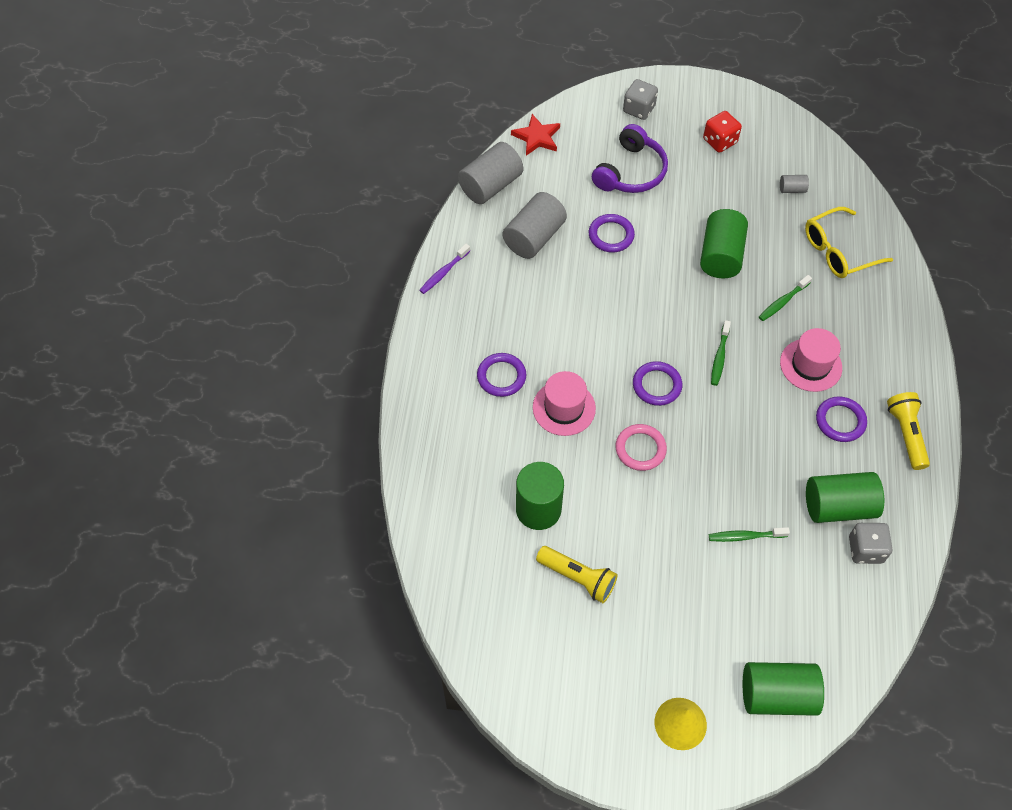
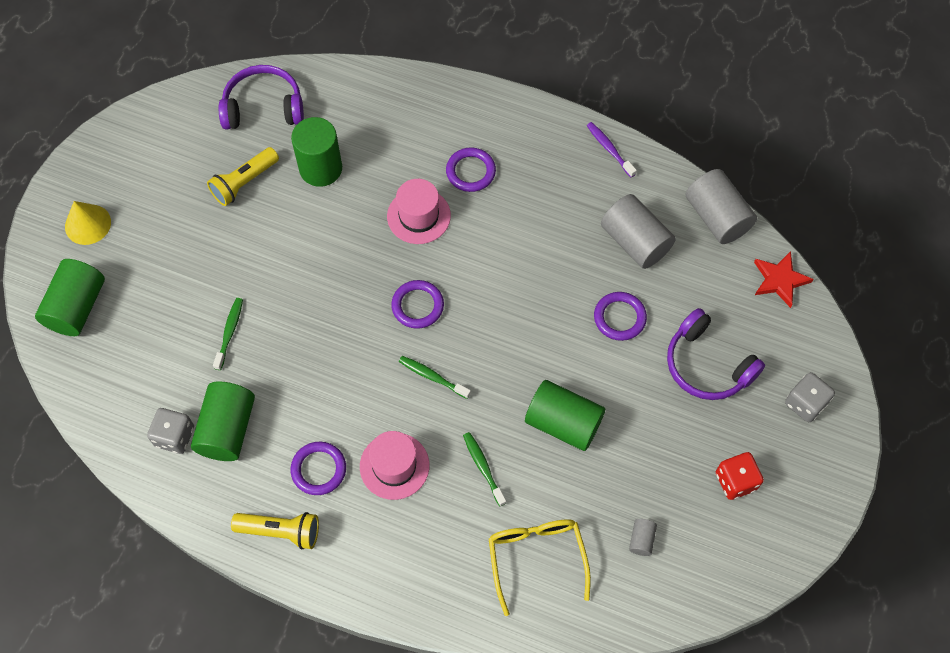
camera: 105 degrees right, 5 degrees up
pink ring [615,424,667,471] -> none
none -> purple headphones [219,65,304,129]

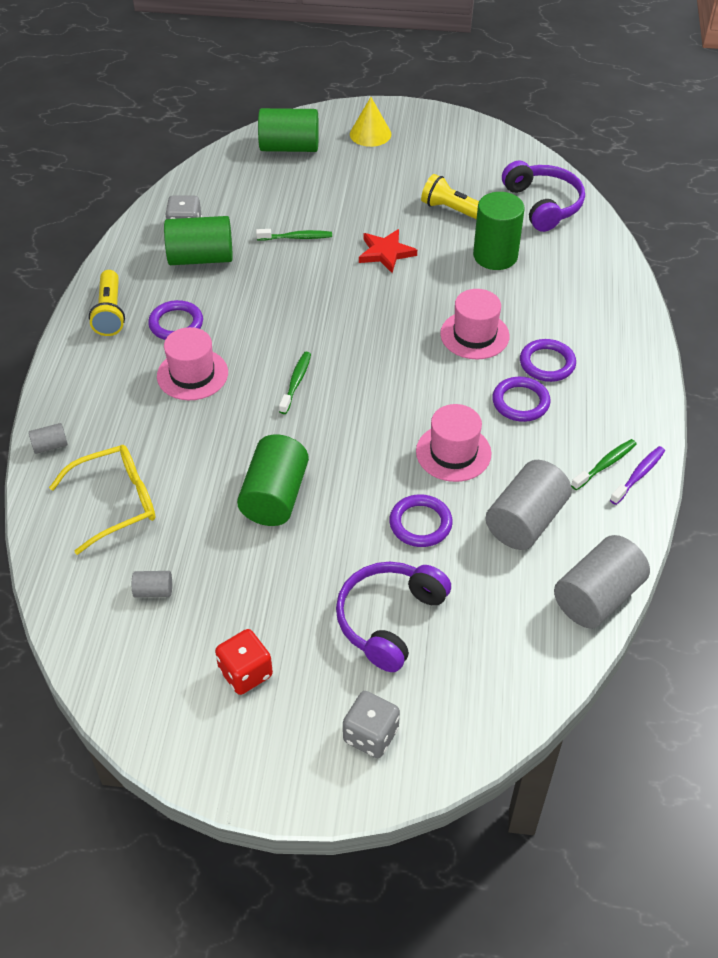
camera: 75 degrees right, 15 degrees down
purple ring [391,280,444,329] -> purple ring moved to [492,377,551,422]
green toothbrush [463,432,506,506] -> green toothbrush moved to [571,439,636,490]
red star [754,251,813,308] -> red star moved to [359,229,417,273]
none -> grey cylinder [29,423,68,454]
none -> pink hat [416,404,491,482]

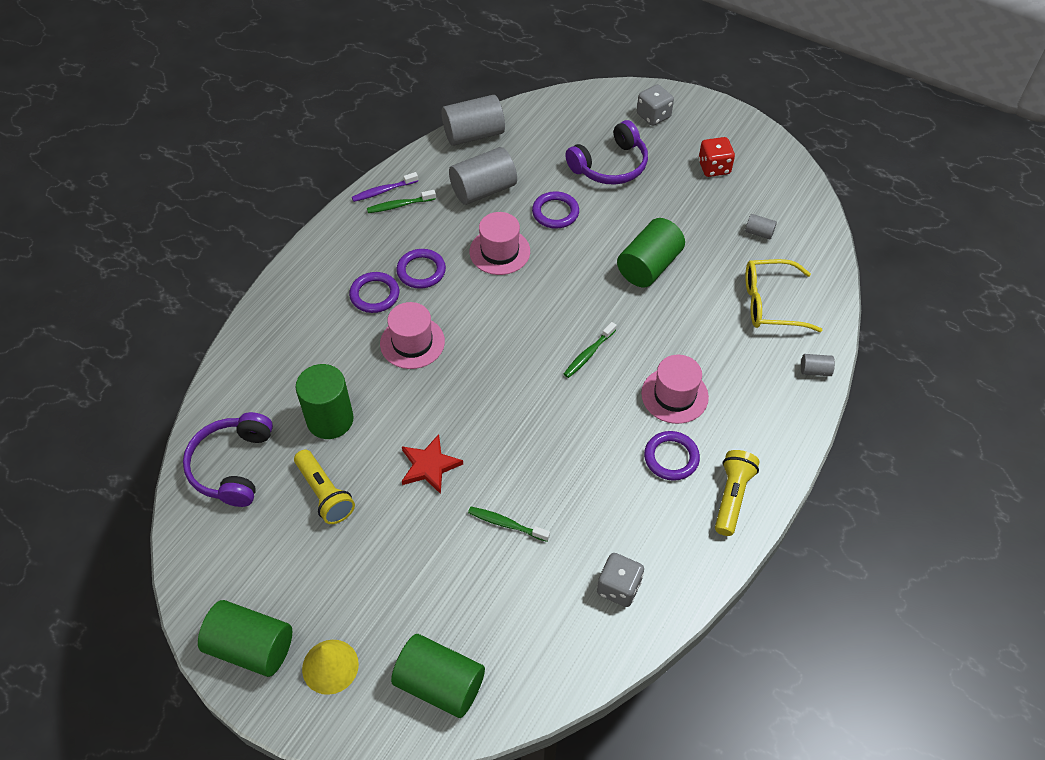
camera: 155 degrees left, 5 degrees up
green cylinder [164,216,233,265] -> green cylinder moved to [198,600,292,677]

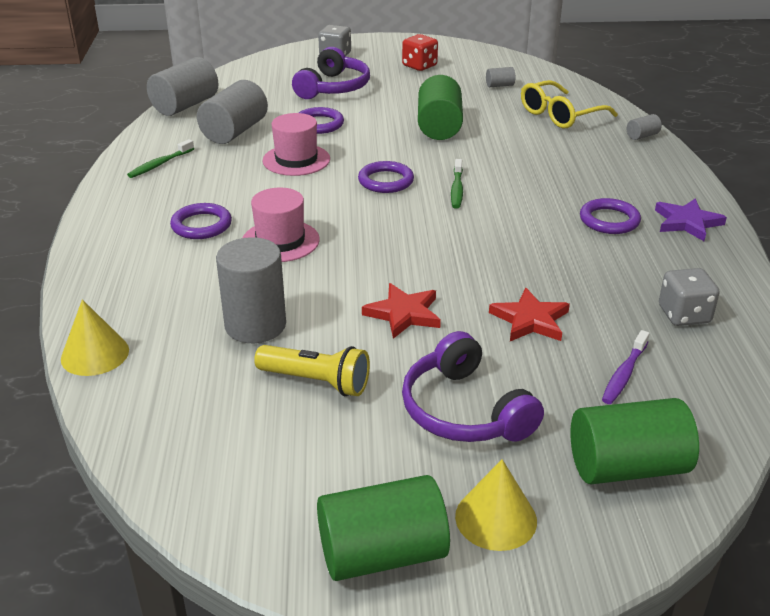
camera: 35 degrees left, 20 degrees down
purple headphones [183,412,273,507] -> purple headphones moved to [402,331,544,442]
green cylinder [296,364,354,439] -> grey cylinder [216,237,286,343]
purple toothbrush [352,172,418,202] -> purple toothbrush moved to [602,330,650,404]
purple ring [397,249,446,289] -> purple ring moved to [358,161,414,193]
green toothbrush [468,507,550,542] -> red star [489,288,570,341]
pink hat [641,355,709,424] -> none
yellow flashlight [715,450,760,536] -> purple star [655,198,727,241]
none -> yellow cone [61,299,129,376]

